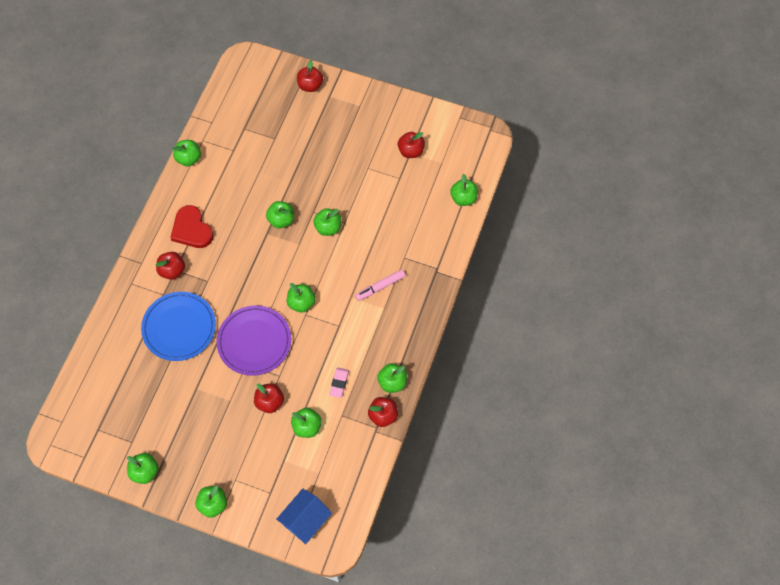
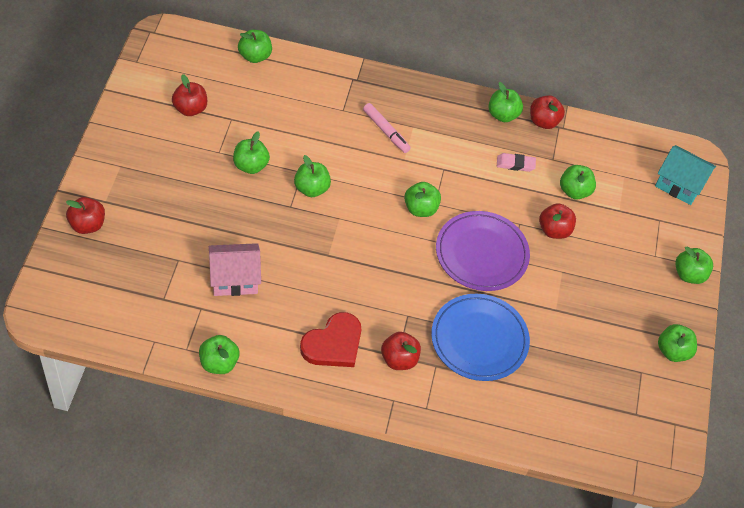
camera: 105 degrees left, 10 degrees down
green apple [266,201,294,229] -> green apple moved to [233,131,270,174]
blue house [276,489,332,544] -> turquoise house [655,145,716,205]
none -> pink house [209,243,261,296]

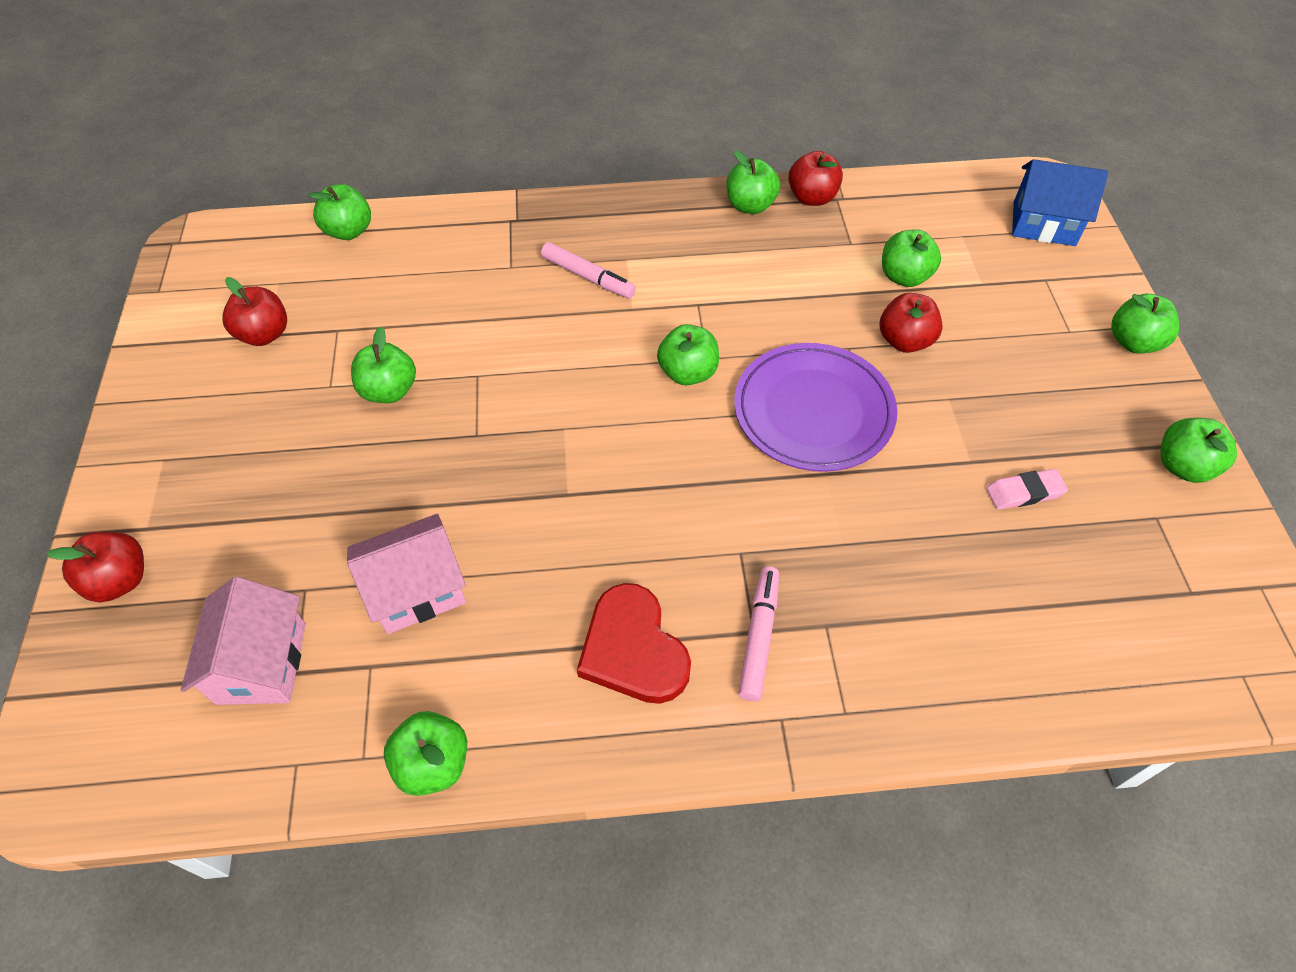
camera: 10 degrees left, 0 degrees up
green apple [294,155,331,197] -> none
red heart [300,312,362,367] -> red heart turned 120 degrees clockwise [577,583,691,704]
red apple [381,332,421,370] -> pink marker [738,566,779,701]
blue plate [431,294,530,381] -> none
pink eraser [497,153,536,172] -> pink eraser moved to [986,469,1068,510]
turquoise house [655,145,716,205] -> blue house [1012,159,1108,246]
none -> pink house [181,577,305,705]

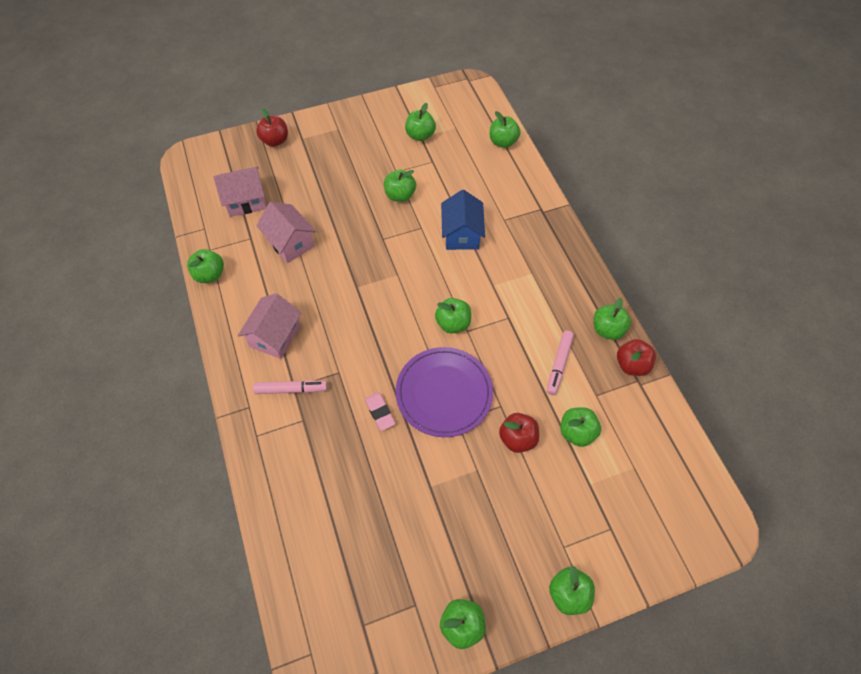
camera: 75 degrees right, 5 degrees up
red apple [222,277,287,346] -> green apple [405,103,436,141]
pink marker [541,242,636,298] -> pink marker moved to [547,331,574,395]
red heart [577,583,691,704] -> pink house [238,293,302,359]
pink eraser [986,469,1068,510] -> pink eraser moved to [365,392,396,431]
blue house [1012,159,1108,246] -> blue house moved to [441,190,485,250]

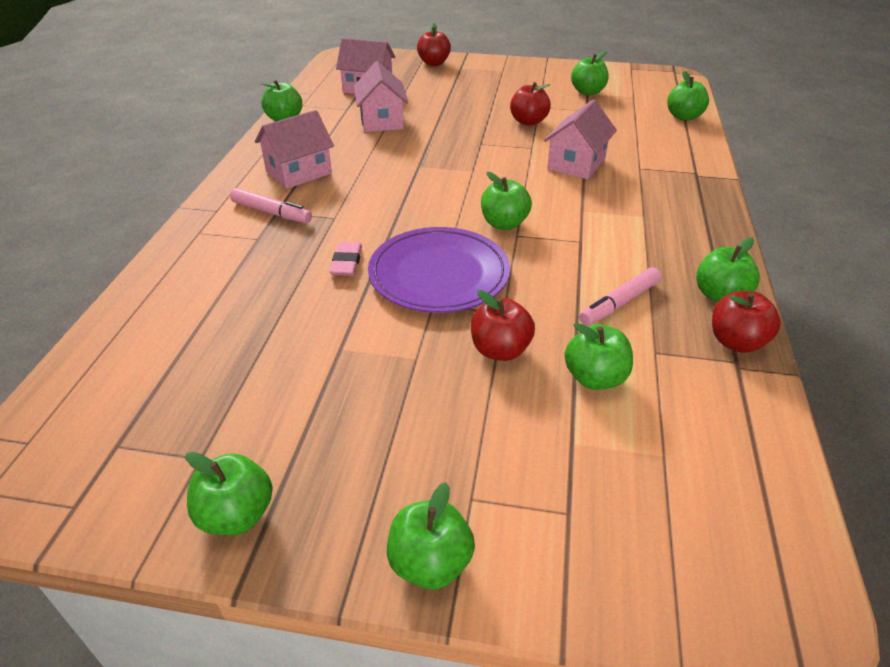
camera: 30 degrees right, 20 degrees down
green apple [384,170,416,202] -> red apple [510,82,551,126]
blue house [441,190,485,250] -> pink house [544,99,617,180]

